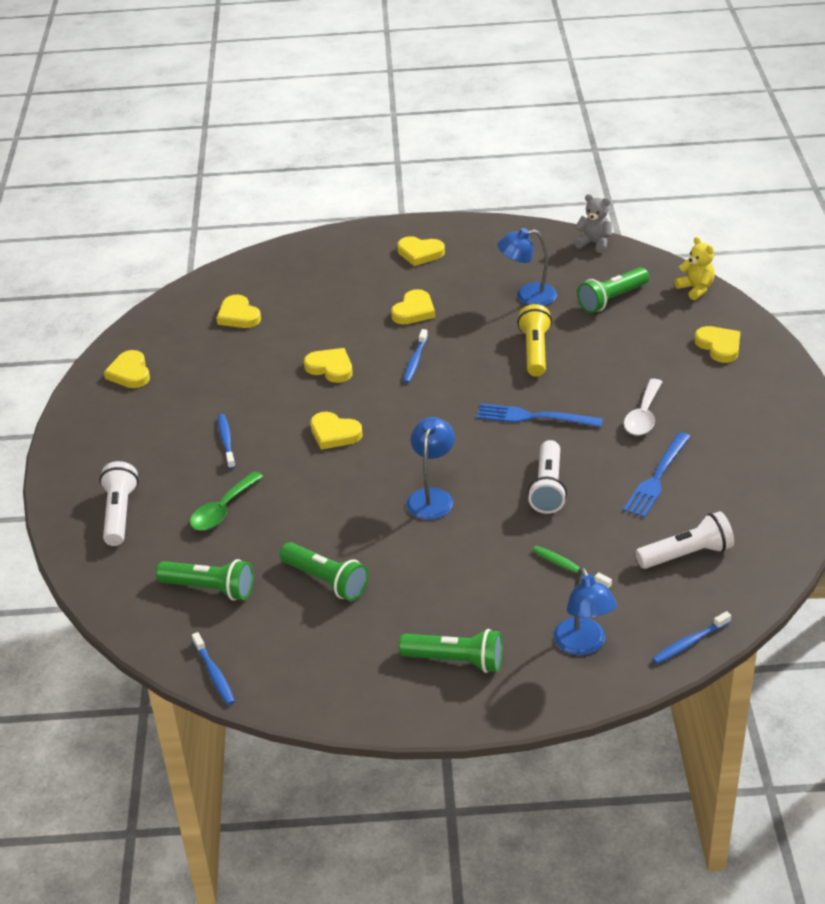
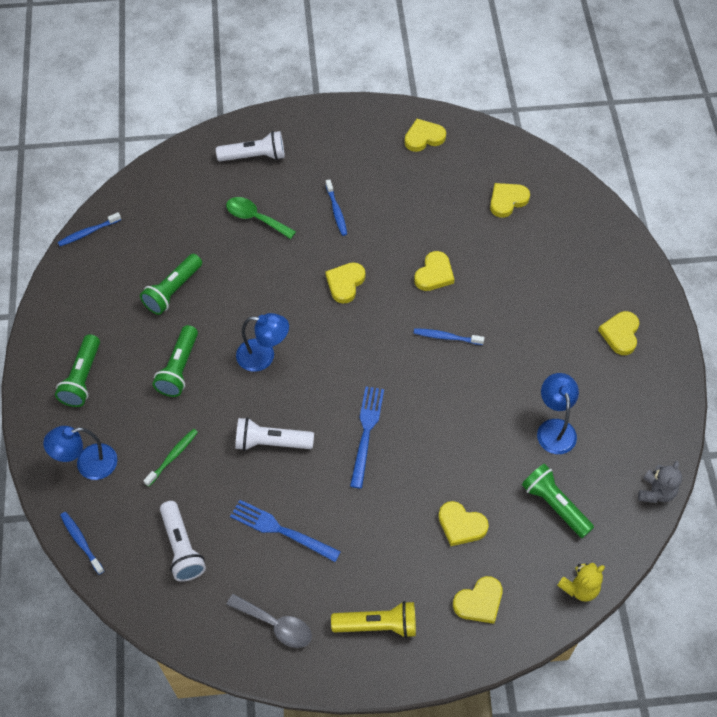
camera: 85 degrees right, 20 degrees up
green flashlight [156,559,254,601] -> green flashlight moved to [153,325,198,397]
blue toothbrush [218,414,235,469] -> blue toothbrush turned 90 degrees clockwise [325,179,347,236]
yellow heart [391,289,435,324] -> yellow heart moved to [439,501,489,546]
yellow flashlight [517,304,552,377] -> yellow flashlight moved to [331,601,416,638]
white spoon [624,379,662,435] -> none
none -> grey spoon [226,594,312,648]

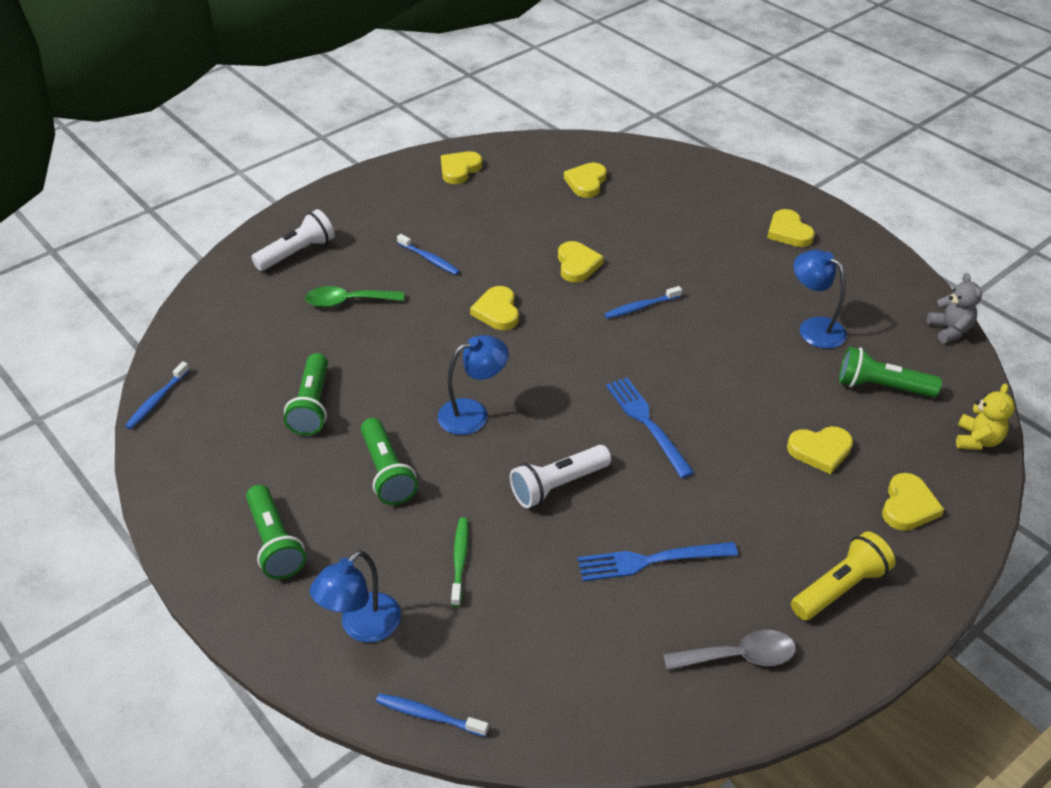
camera: 35 degrees left, 15 degrees down
white flashlight [160,501,206,582] -> none

